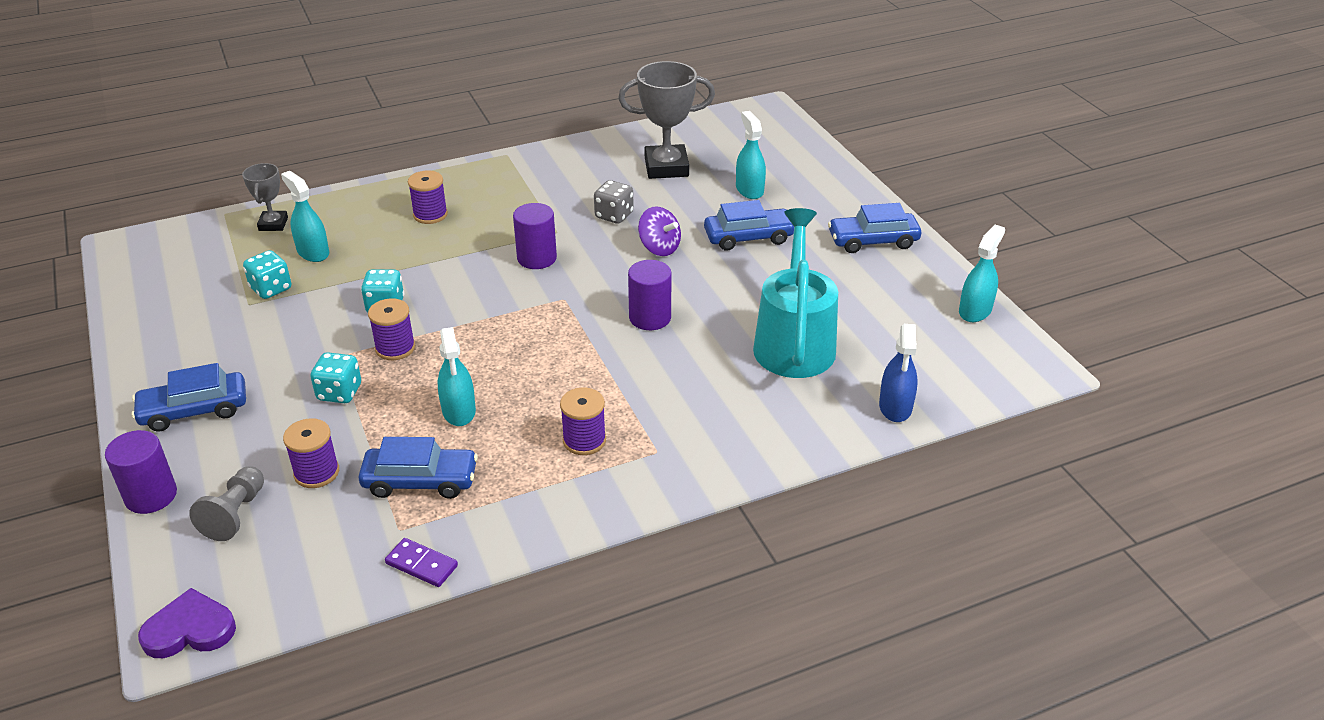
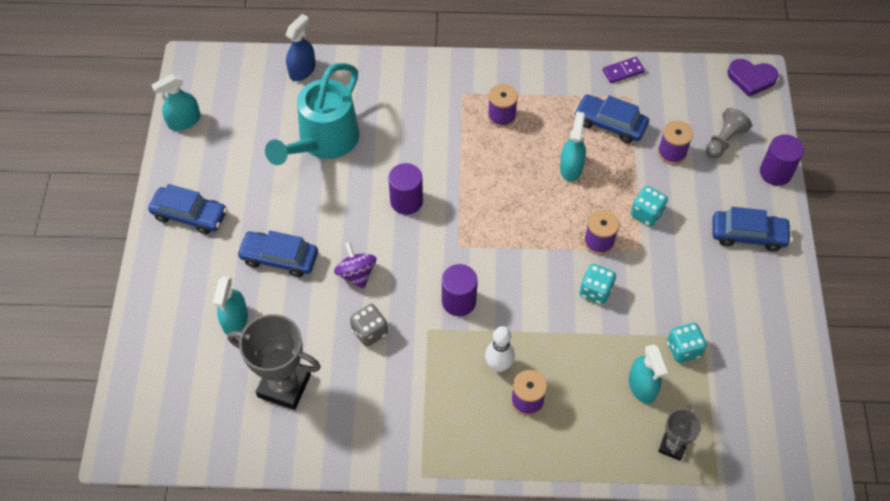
camera: 155 degrees left, 20 degrees up
purple domino [385,538,458,587] -> purple domino turned 75 degrees counterclockwise [603,57,645,83]
none -> white bowling pin [485,326,515,372]

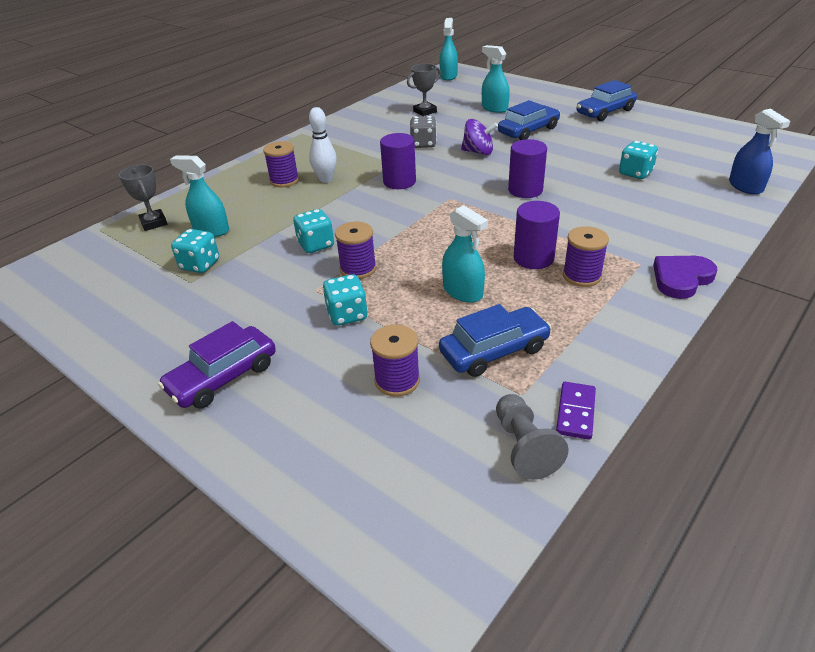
camera: 130 degrees right, 20 degrees down
turquoise spray bottle [152,74,201,131] -> turquoise spray bottle moved to [439,18,458,81]
grey trophy [227,314,321,410] -> grey trophy [407,64,441,116], size x0.56
turquoise watering can [265,63,359,165] -> turquoise dice [619,141,658,179]
grey pawn [706,108,752,158] -> grey pawn moved to [496,394,569,480]
blue car [712,207,792,252] -> purple car [158,321,276,409]
purple heart [727,59,779,97] -> purple heart moved to [653,256,717,299]
purple cylinder [760,135,804,186] -> purple cylinder moved to [514,201,560,269]

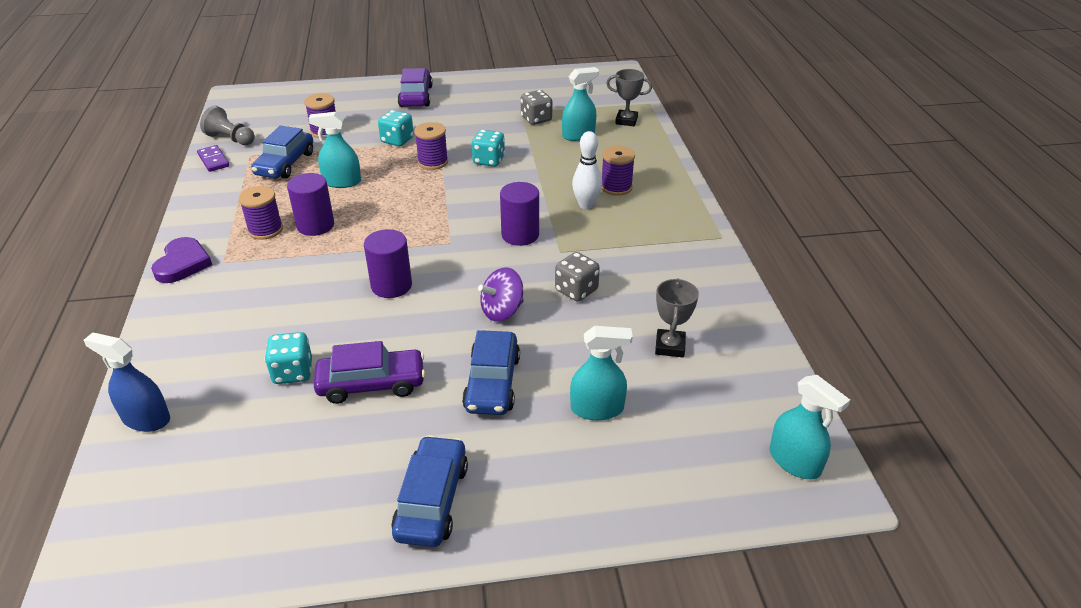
camera: 130 degrees right, 0 degrees up
turquoise dice [171,229,219,273] -> grey dice [521,90,552,125]
none -> purple car [314,341,425,404]

